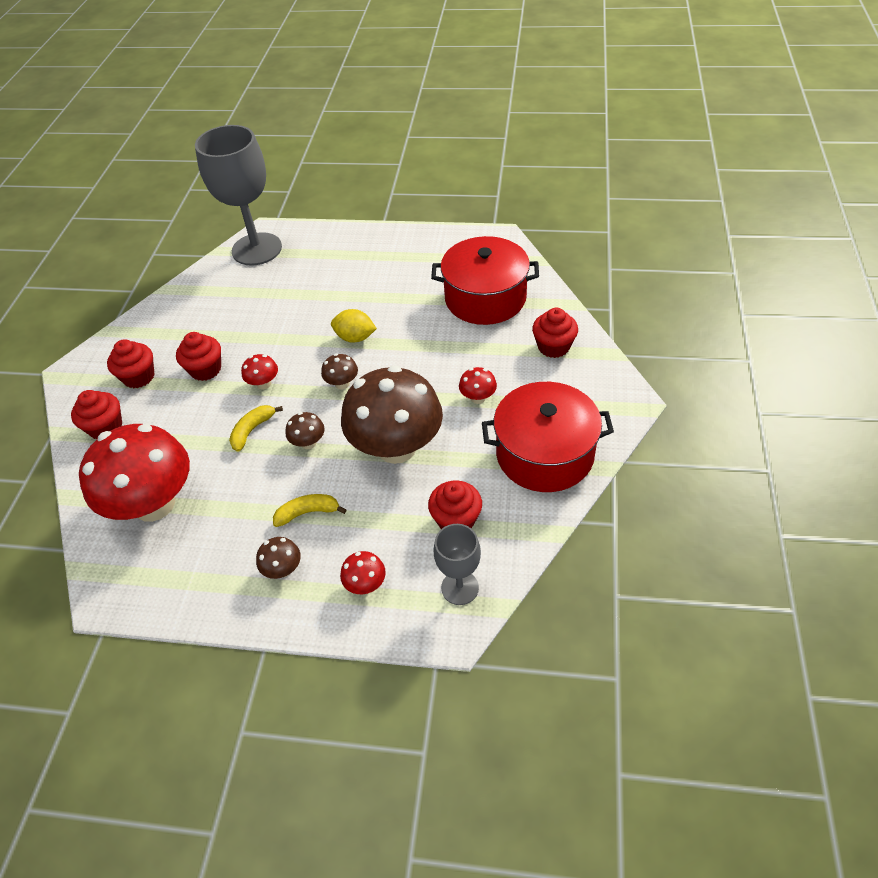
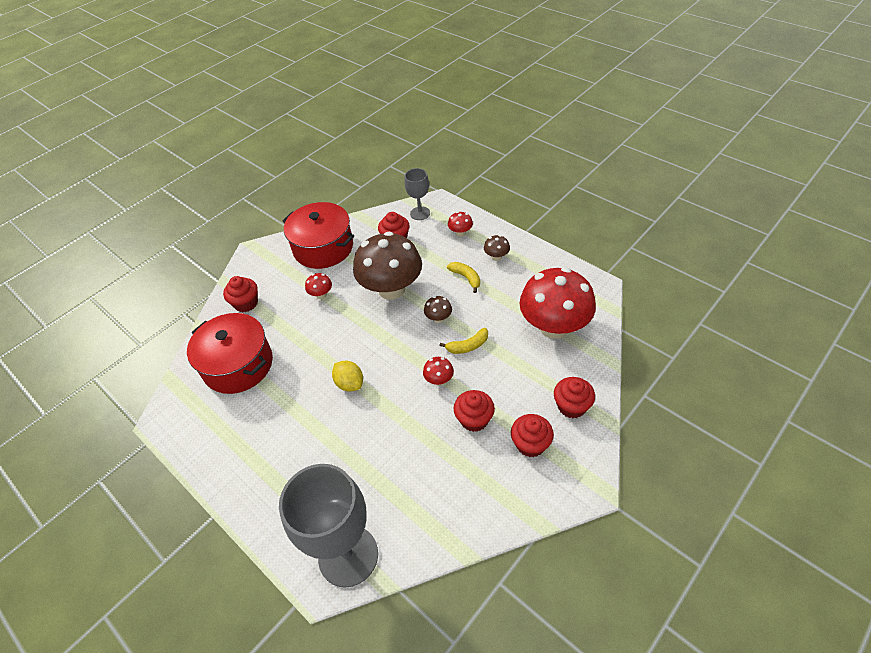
camera: 145 degrees left, 0 degrees up
yellow banana [273,494,347,527] -> yellow banana turned 150 degrees counterclockwise [447,262,480,293]
brown mushroom [321,353,358,390] -> none

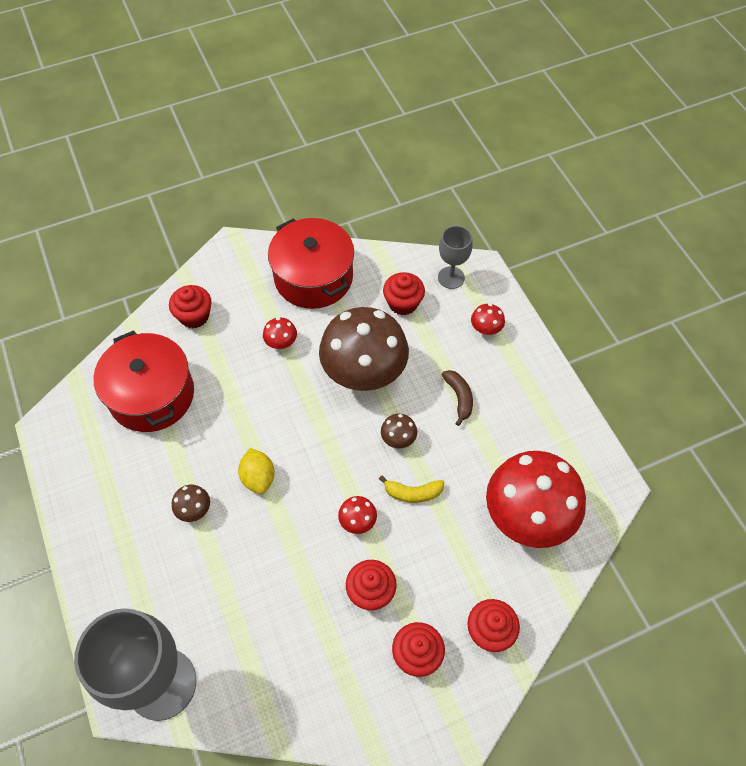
camera: 20 degrees right, 10 degrees up
yellow banana [447,262,480,293] -> brown banana [442,370,473,426]
brown mushroom [484,235,510,261] -> brown mushroom moved to [172,485,210,522]

